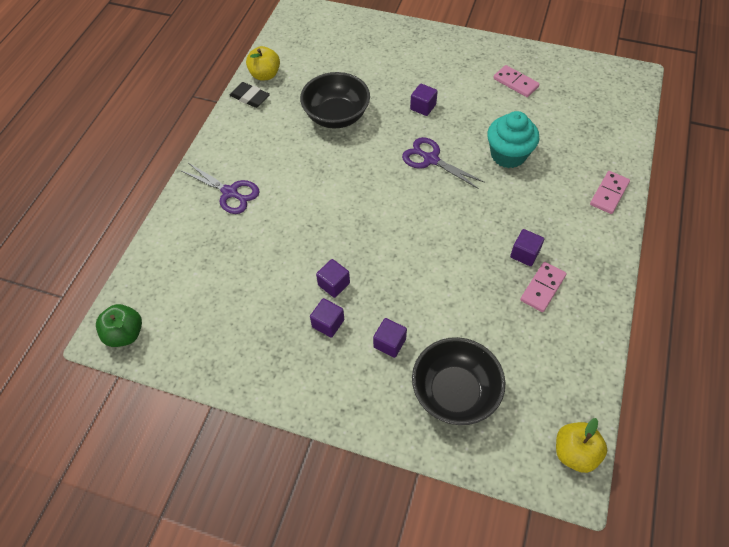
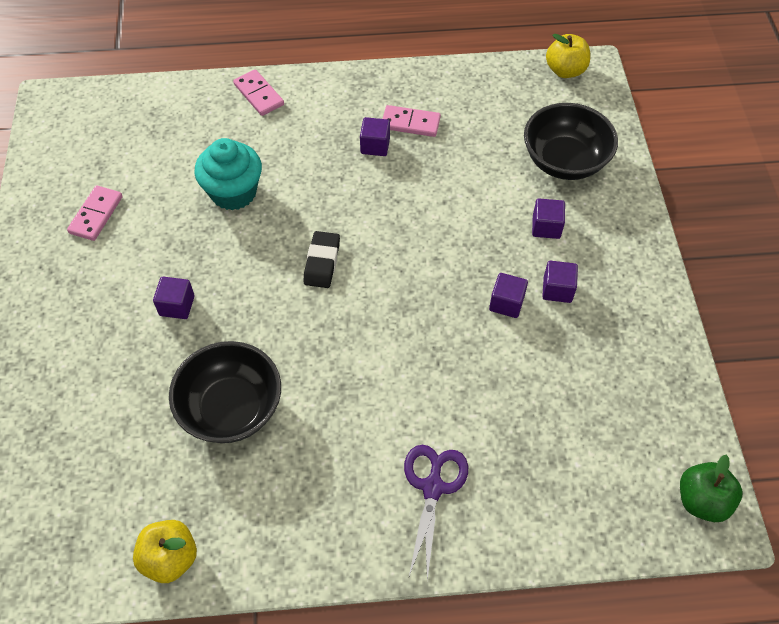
camera: 115 degrees left, 0 degrees up
black eraser [229,82,270,108] -> black eraser moved to [303,231,340,288]
purple scissors [402,137,485,189] -> none
pink domino [590,171,630,214] -> pink domino turned 45 degrees clockwise [233,69,284,116]

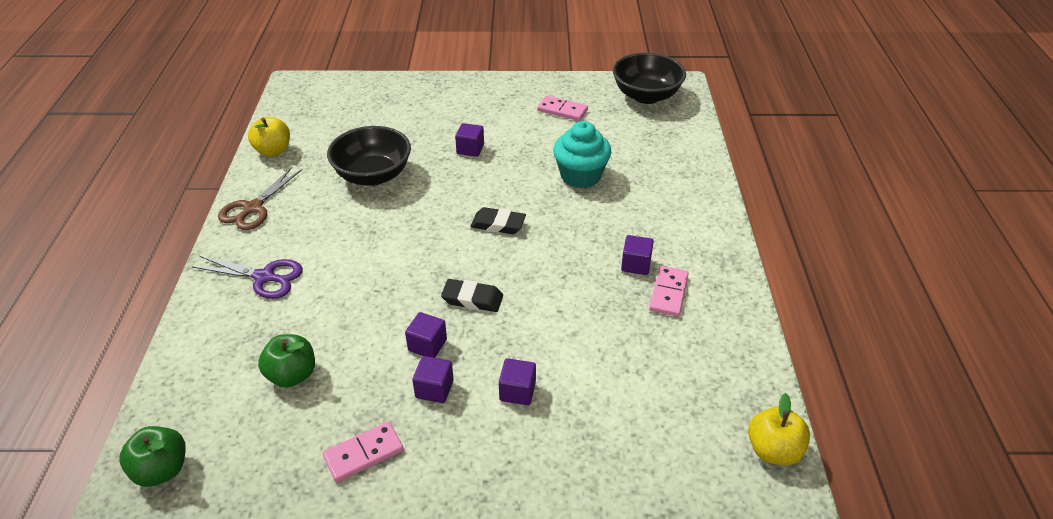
camera: 95 degrees right, 15 degrees down
pink domino [233,69,284,116] -> pink domino moved to [323,422,403,482]
black bowl [524,103,618,180] -> black bowl moved to [613,53,686,104]
none -> brown scissors [218,167,302,230]
none -> green apple [258,334,315,388]
none -> black eraser [441,279,503,312]

